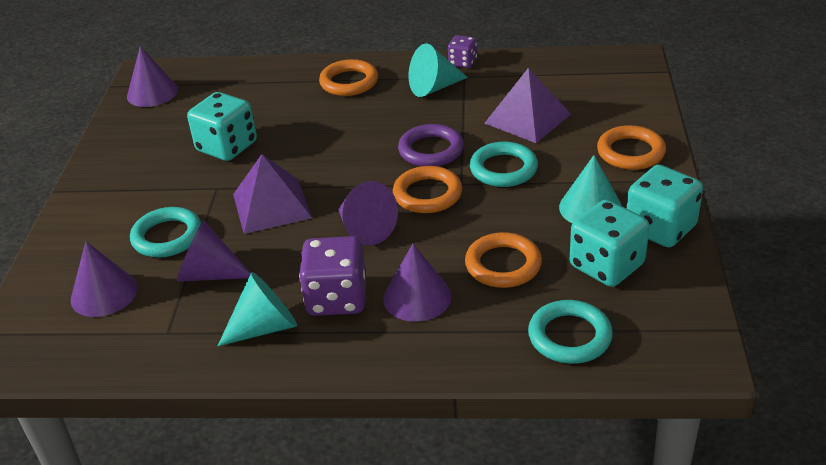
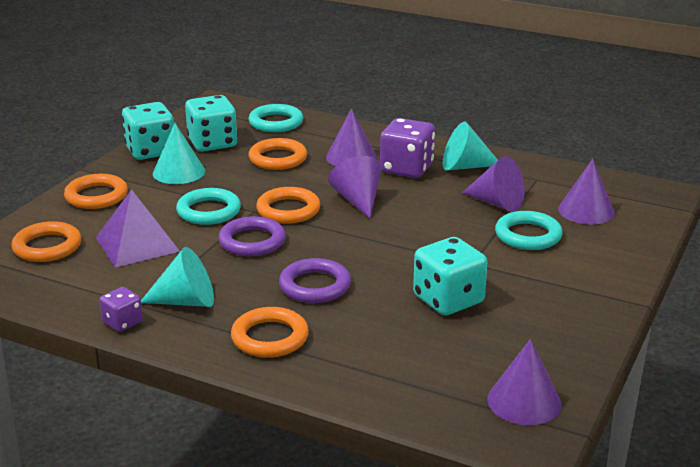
camera: 160 degrees left, 10 degrees down
purple pyramid [233,154,312,234] -> none
none -> orange ring [11,221,81,262]
none -> purple ring [279,258,351,303]

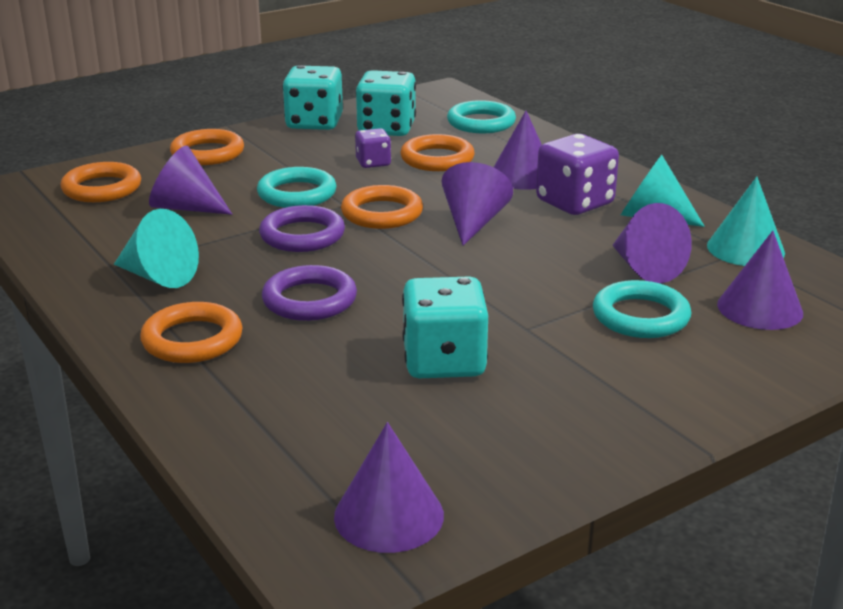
camera: 30 degrees right, 0 degrees up
purple pyramid [96,189,180,268] -> purple cone [149,146,232,215]
purple dice [99,287,143,332] -> purple dice moved to [355,128,391,168]
turquoise cone [153,123,205,184] -> turquoise cone moved to [707,176,785,266]

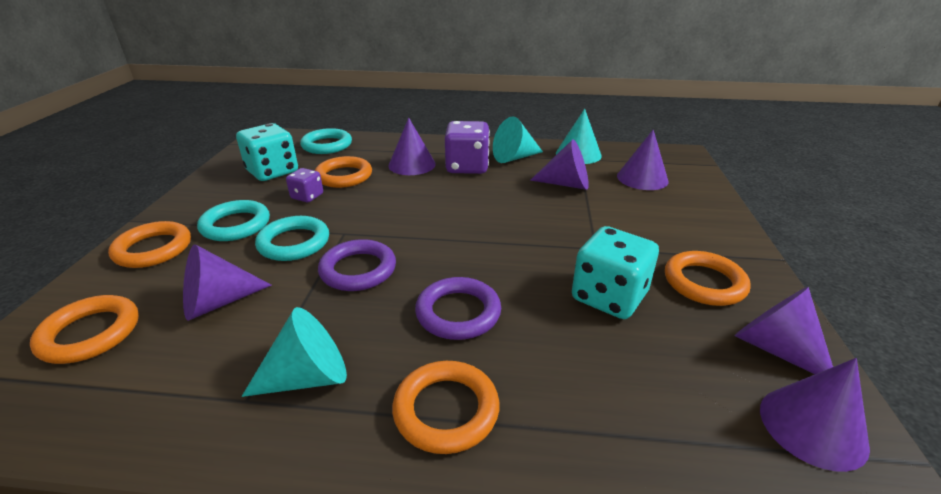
camera: 50 degrees left, 5 degrees up
turquoise dice [283,65,343,130] -> none
orange ring [341,185,423,229] -> orange ring moved to [665,251,751,306]
purple cone [442,162,513,246] -> purple cone moved to [735,287,833,374]
turquoise ring [593,280,691,338] -> turquoise ring moved to [197,200,270,241]

